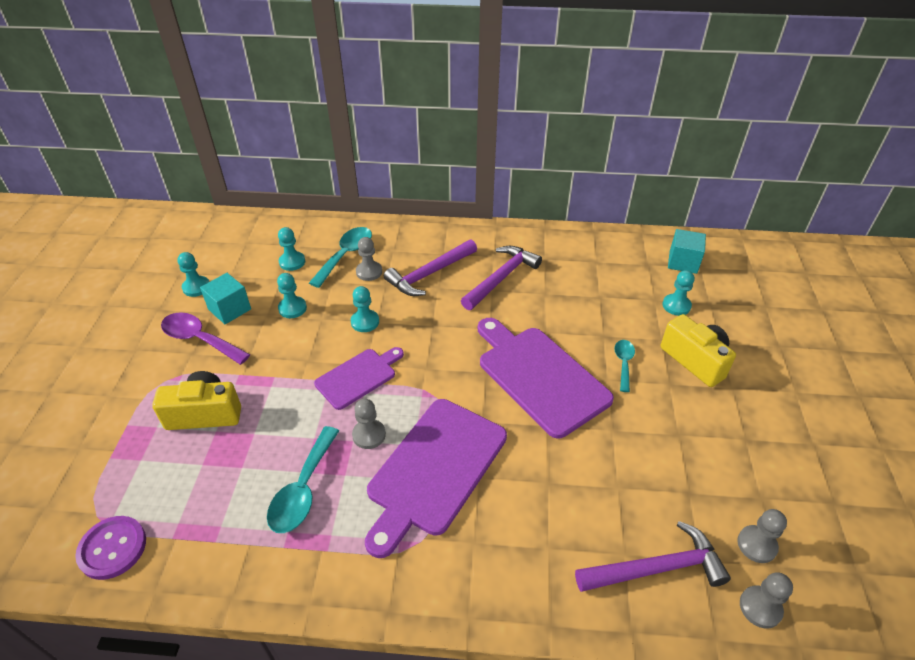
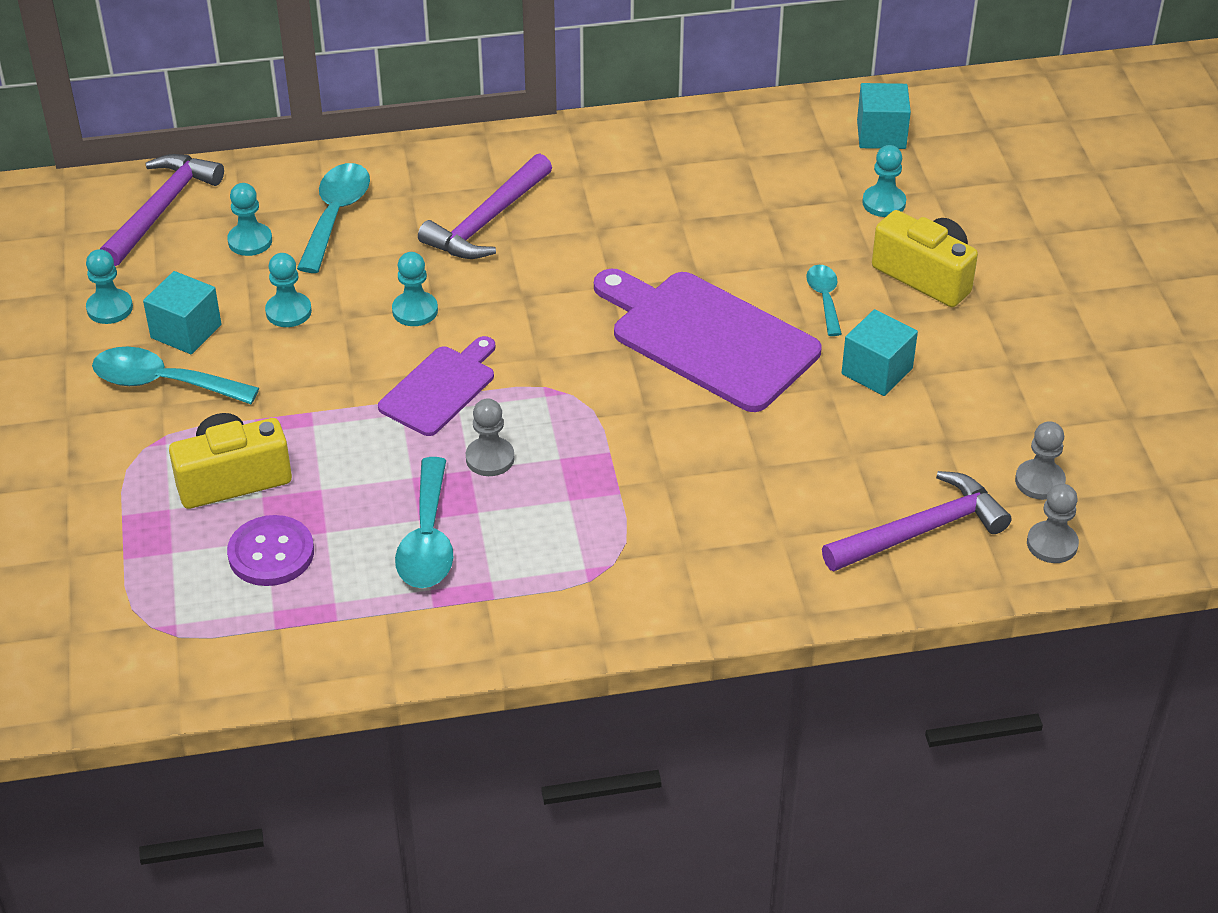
camera: 15 degrees left, 0 degrees up
purple button [75,516,146,580] -> purple button moved to [227,515,314,586]
purple spoon [161,312,250,365] -> turquoise spoon [92,346,259,404]
grey pawn [356,237,382,281] -> none
purple cutting board [365,399,507,558] -> none
purple hammer [461,246,542,310] -> purple hammer moved to [100,154,224,266]
none -> turquoise cube [842,309,918,396]

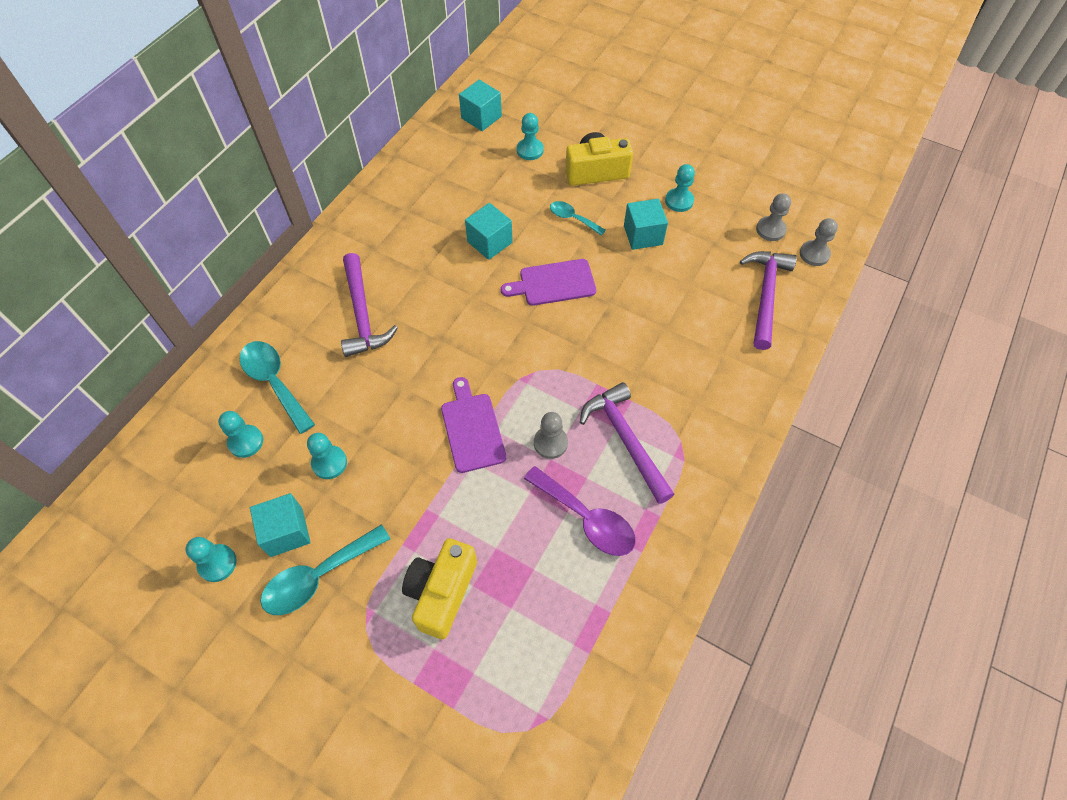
camera: 50 degrees left, 15 degrees up
purple hammer [100,154,224,266] -> purple hammer moved to [580,382,675,504]
purple button [227,515,314,586] -> none
turquoise pawn [392,252,438,326] -> turquoise pawn moved to [665,164,695,212]
turquoise spoon [395,457,454,588] -> purple spoon [524,466,636,556]
purple cutting board [594,269,822,412] -> purple cutting board [501,259,596,306], size x0.58
none -> turquoise cube [465,203,513,260]

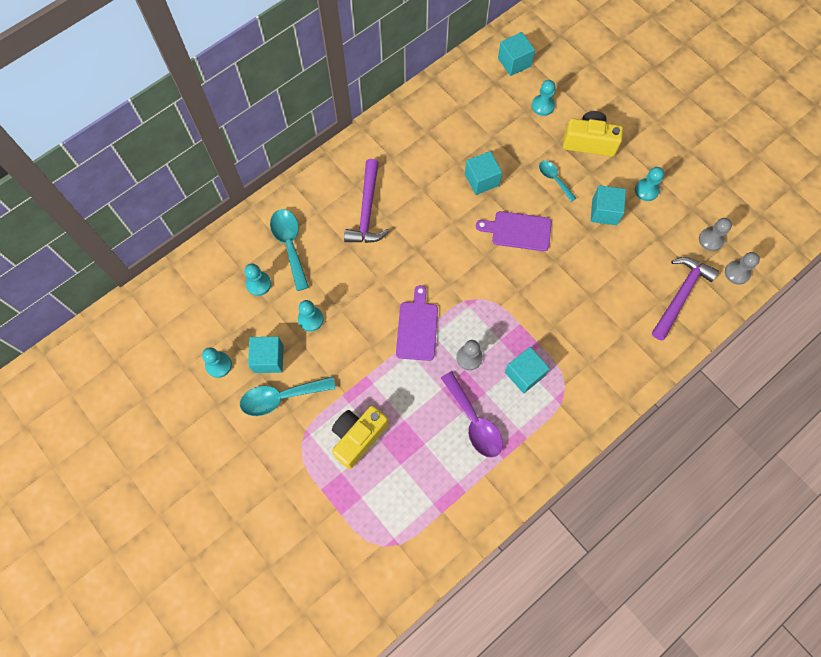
camera: 20 degrees right, 10 degrees up
purple hammer [580,382,675,504] -> turquoise cube [505,347,550,394]

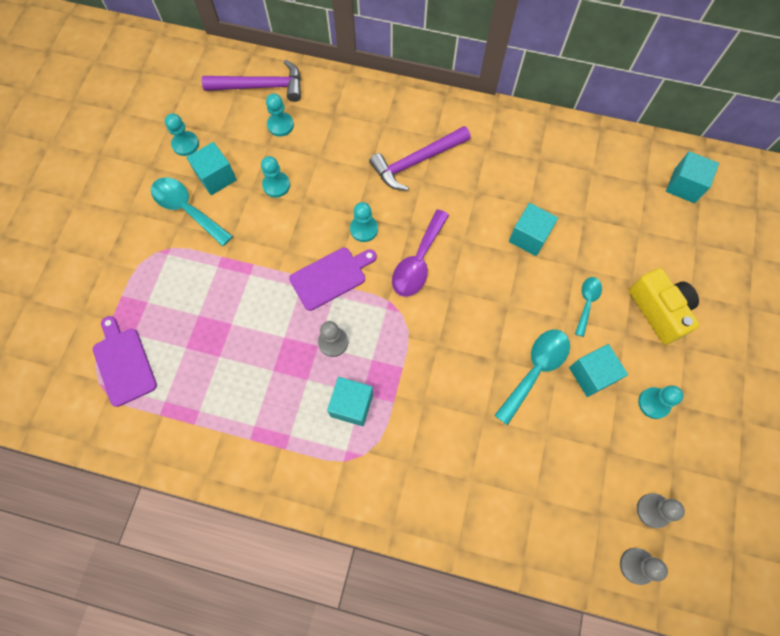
camera: 55 degrees right, 0 degrees up
turquoise spoon [270,209,309,291] -> turquoise spoon moved to [494,329,570,425]
yellow camera [332,406,389,469] -> none
purple spoon [441,372,503,458] -> purple spoon moved to [392,209,449,297]
purple cutting board [476,211,552,251] -> purple cutting board moved to [93,316,157,407]
turquoise pawn [532,80,555,116] -> turquoise pawn moved to [350,202,378,242]
purple hammer [652,257,719,340] -> purple hammer moved to [202,60,301,102]

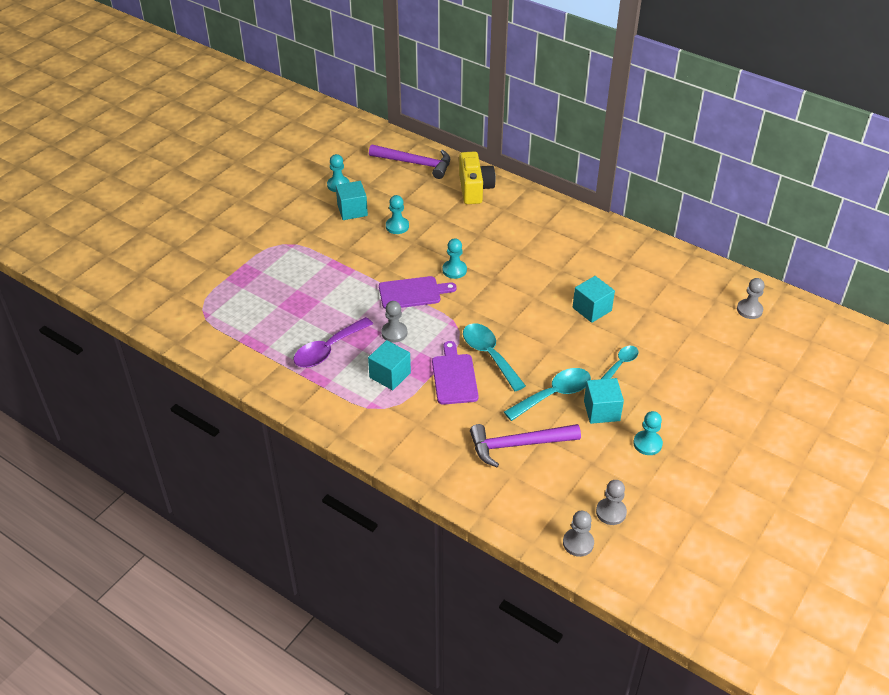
camera: 20 degrees right, 25 degrees down
purple cutting board [93,316,157,407] -> purple cutting board moved to [432,341,479,405]
turquoise spoon [151,177,233,246] -> turquoise spoon moved to [463,323,526,391]
turquoise pawn [266,93,294,137] -> none
purple hammer [369,126,471,191] -> purple hammer moved to [470,424,581,467]
purple spoon [392,209,449,297] -> purple spoon moved to [293,317,373,368]
yellow camera [629,268,700,345] -> yellow camera moved to [459,151,496,204]
turquoise cube [666,151,719,203] -> grey pawn [737,278,765,319]

